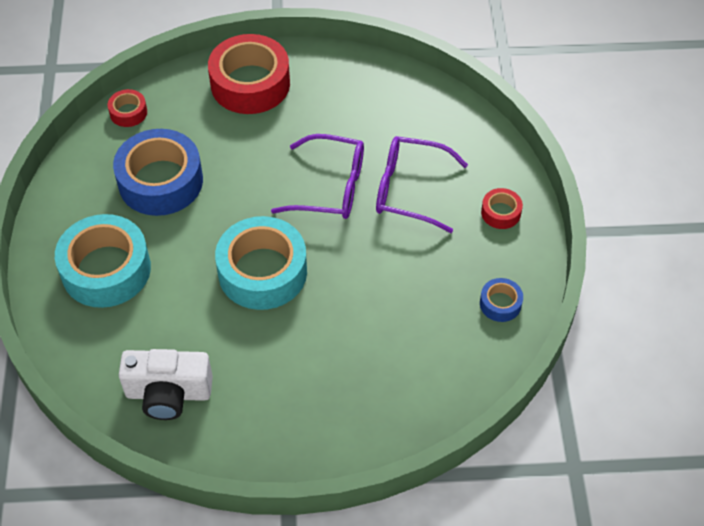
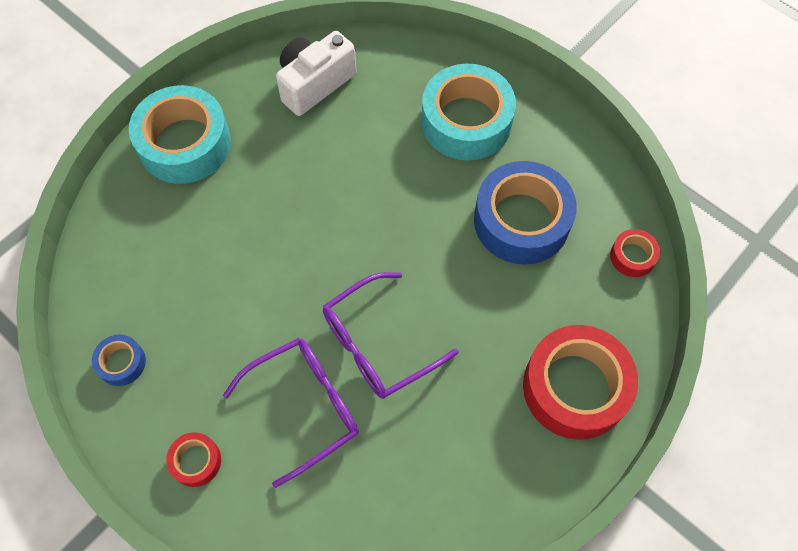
camera: 135 degrees right, 10 degrees up
turquoise tape [215,216,307,310] -> turquoise tape moved to [129,85,231,184]

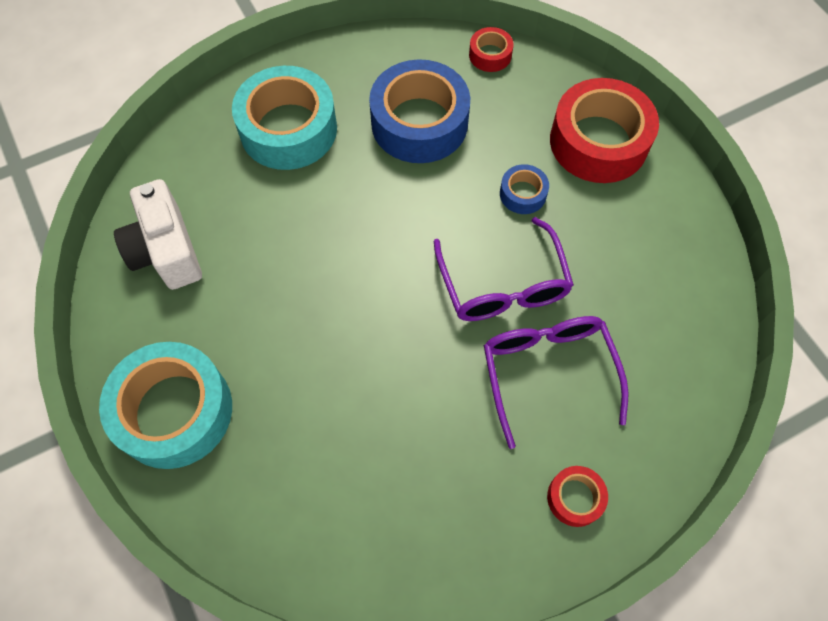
camera: 70 degrees left, 0 degrees up
blue tape [92,335,146,386] -> blue tape moved to [500,164,549,214]

